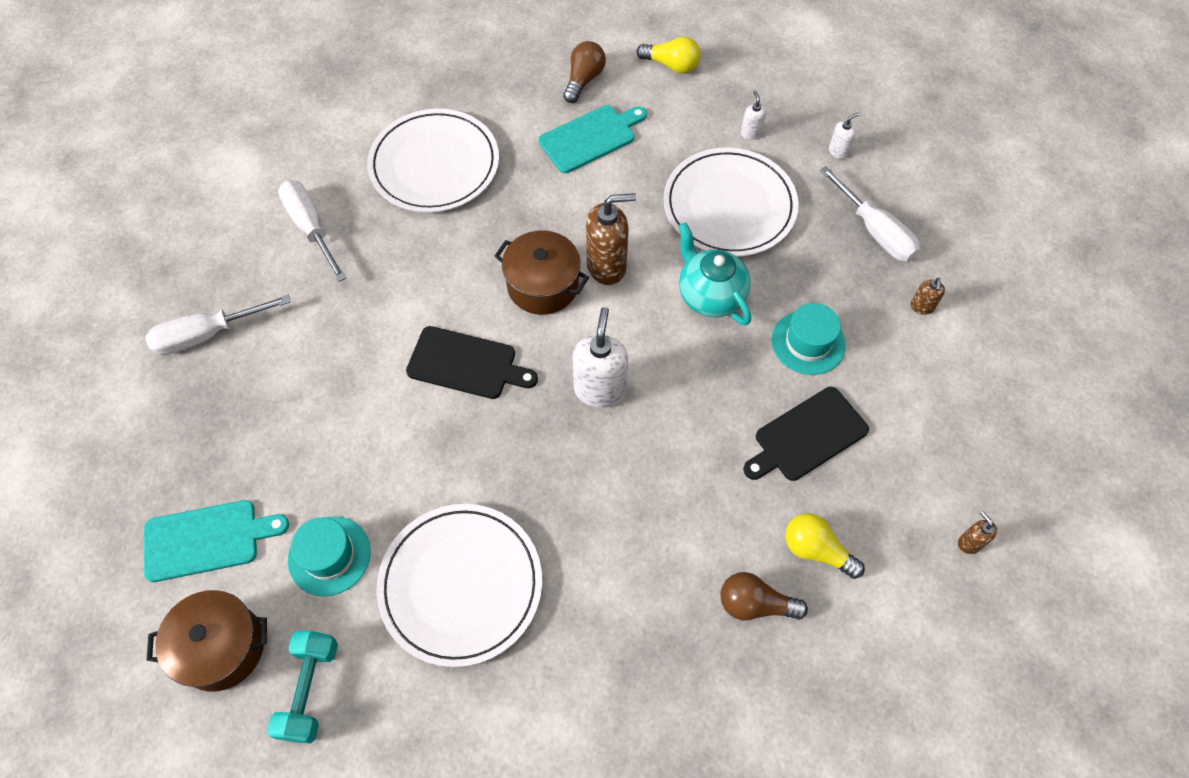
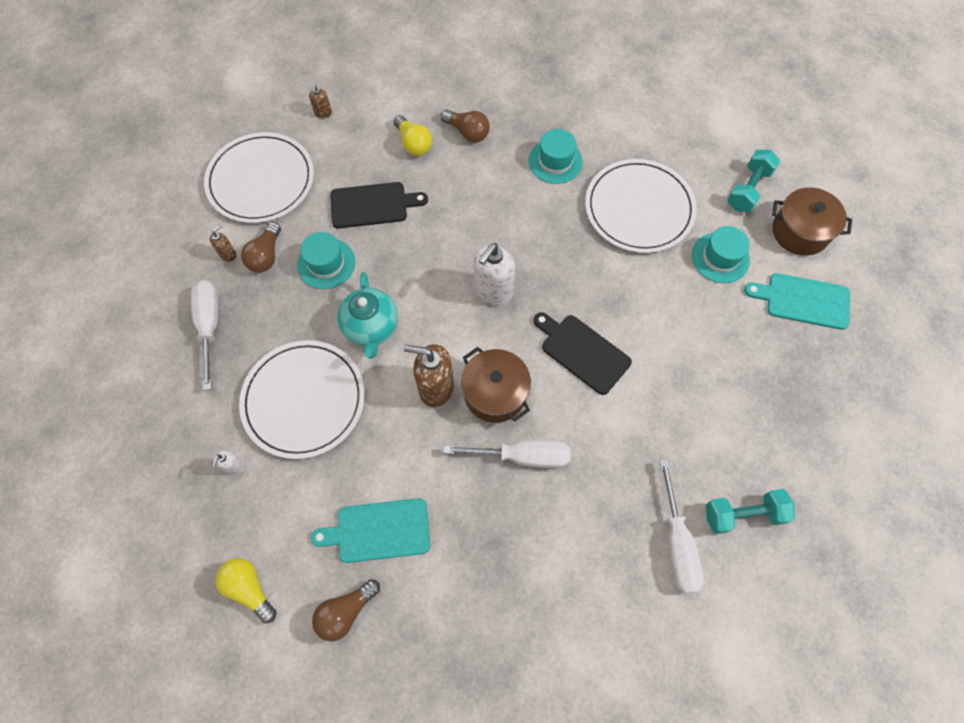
camera: 155 degrees left, 5 degrees up
white screwdriver [145,295,291,355] -> white screwdriver moved to [444,440,571,468]
white plate [367,109,499,213] -> white plate moved to [204,132,314,223]
white soap dispenser [829,112,860,159] -> none
none -> brown light bulb [241,222,281,273]
none -> turquoise hat [529,129,583,184]
none -> turquoise dumbbell [706,489,795,534]

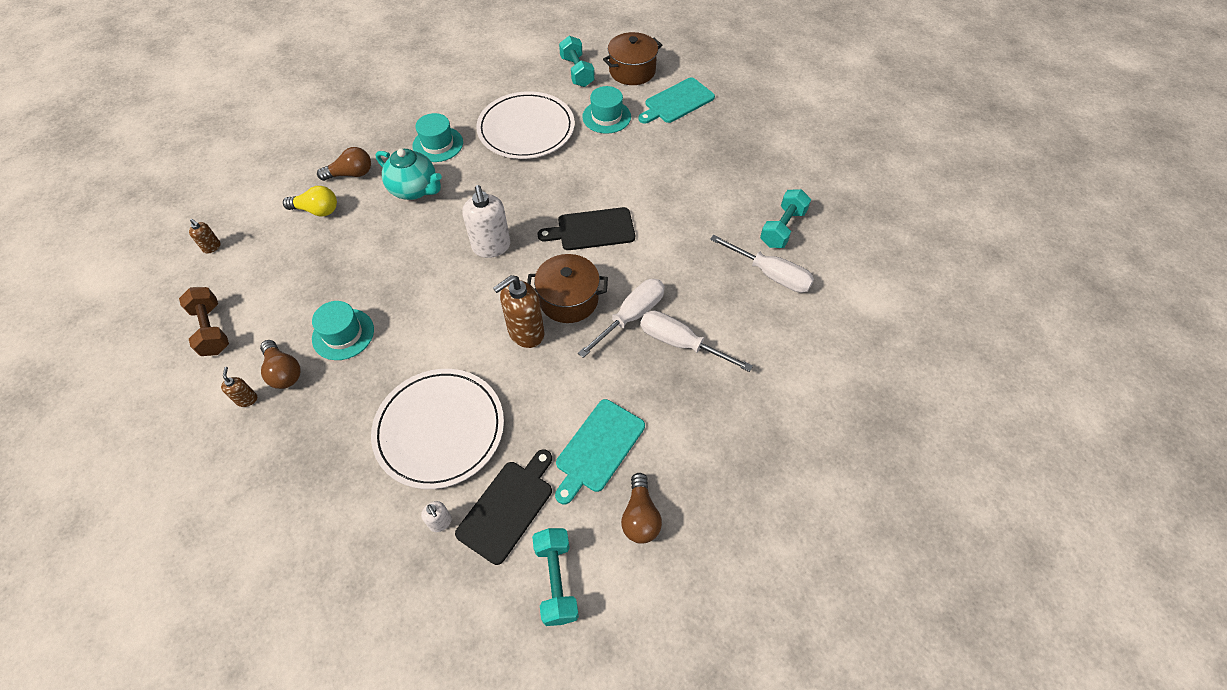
camera: 50 degrees left, 10 degrees down
white screwdriver [191,280,218,390] -> white screwdriver moved to [640,310,753,372]
white plate [204,132,314,223] -> brown dumbbell [179,287,229,356]
yellow light bulb [216,558,277,623] -> turquoise dumbbell [532,528,579,626]
black cutting board [330,182,428,228] -> black cutting board moved to [455,450,552,565]
turquoise teapot [337,272,398,359] -> turquoise teapot moved to [376,149,442,200]

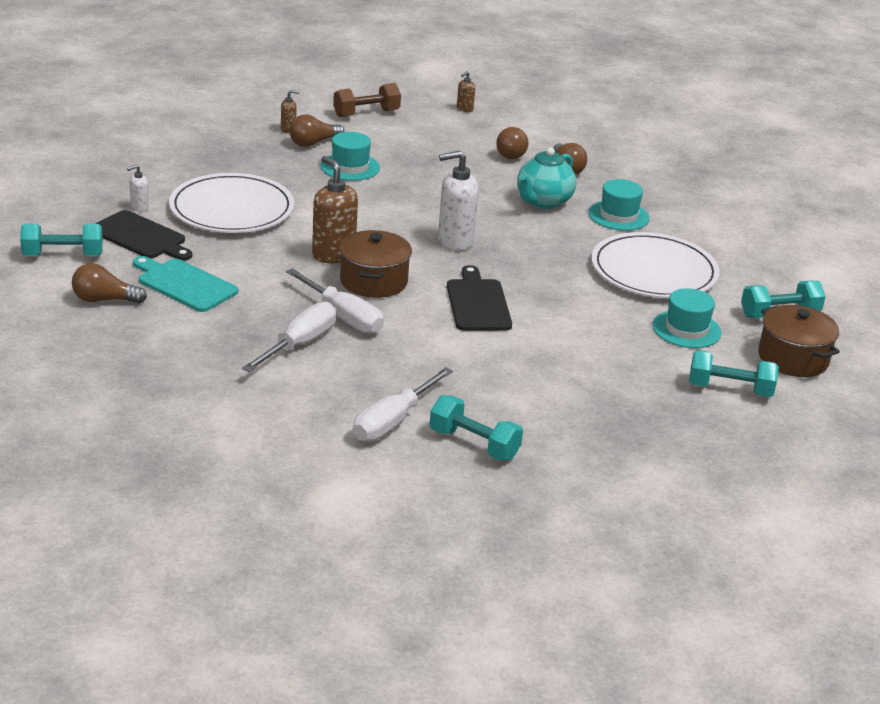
camera: 90 degrees right, 25 degrees down
yellow light bulb [283,186,337,217] -> brown light bulb [496,127,528,159]
turquoise cutting board [638,77,715,124] -> turquoise dumbbell [689,350,779,397]

